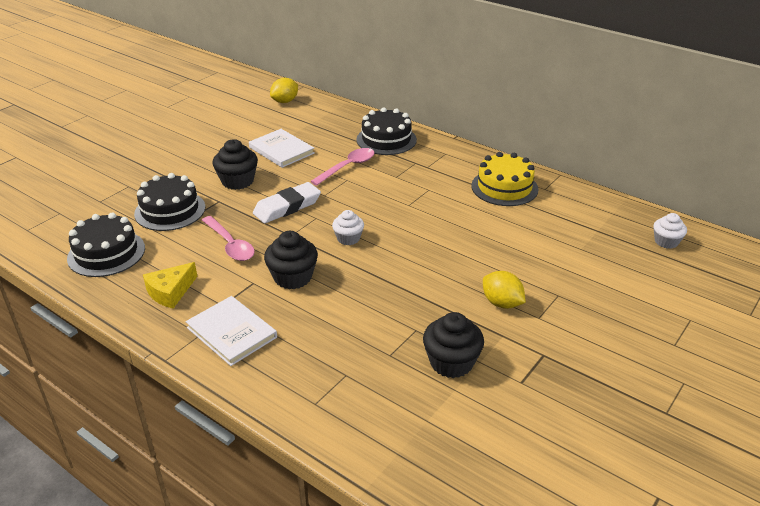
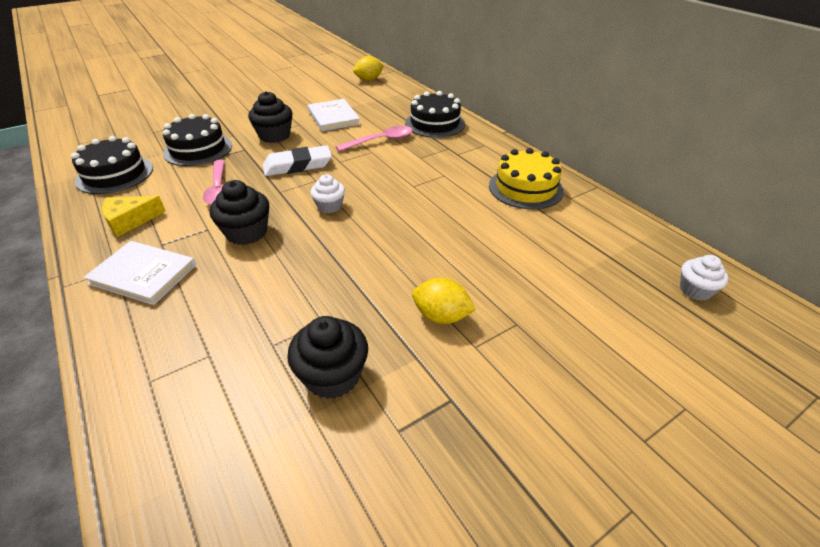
camera: 20 degrees right, 5 degrees up
white book [186,296,277,366] -> white book turned 45 degrees counterclockwise [84,241,196,305]
yellow lemon [483,271,526,309] -> yellow lemon turned 45 degrees counterclockwise [412,278,476,324]

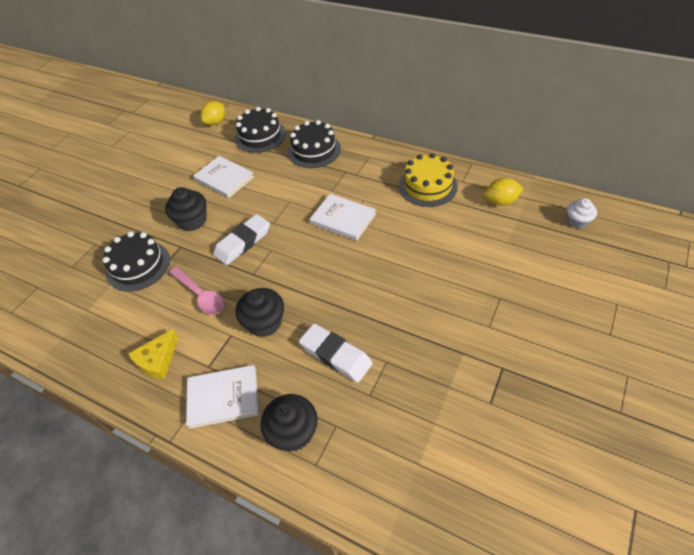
camera: 25 degrees left, 10 degrees up
black cake [71,136,153,194] -> black cake moved to [235,107,286,153]
black cupcake [287,316,368,399] -> black cupcake moved to [261,394,318,452]
white cupcake [310,174,345,213] -> none
pink spoon [336,126,412,152] -> none
yellow lemon [412,278,476,324] -> yellow lemon moved to [484,178,523,206]
none -> white eraser [299,323,373,383]
none -> white book [310,194,376,241]

